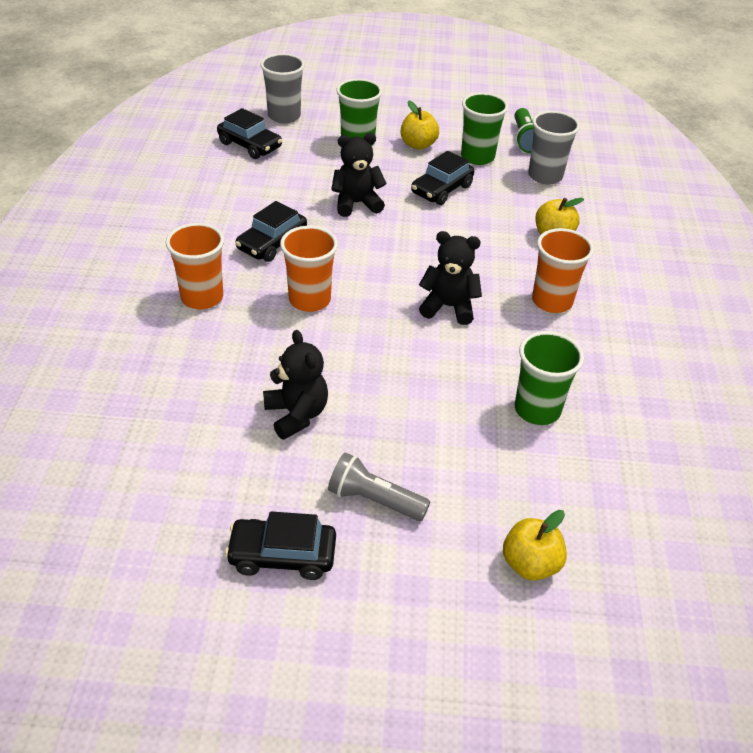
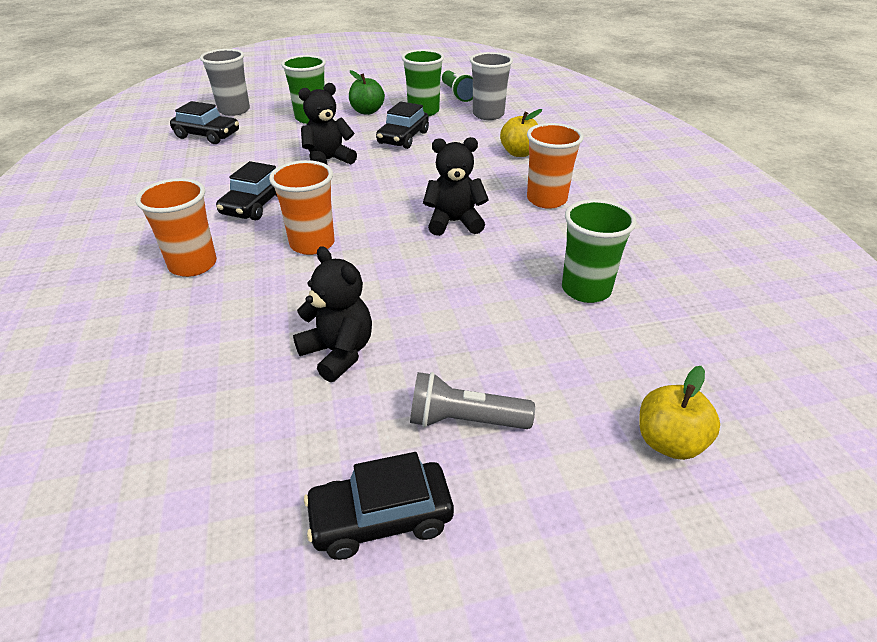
camera: 15 degrees left, 5 degrees down
yellow apple [401,100,439,150] -> green apple [349,70,385,115]

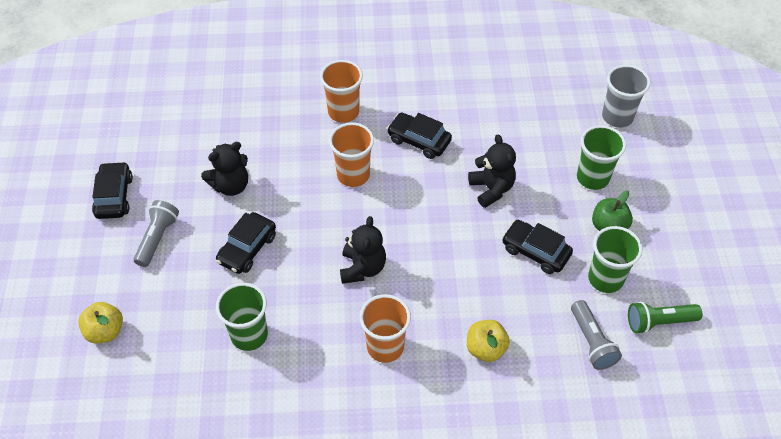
camera: 100 degrees right, 15 degrees up
black car [170,101,239,144] -> black car moved to [216,212,276,274]
grey cup [470,52,513,120] -> grey flashlight [571,300,622,370]

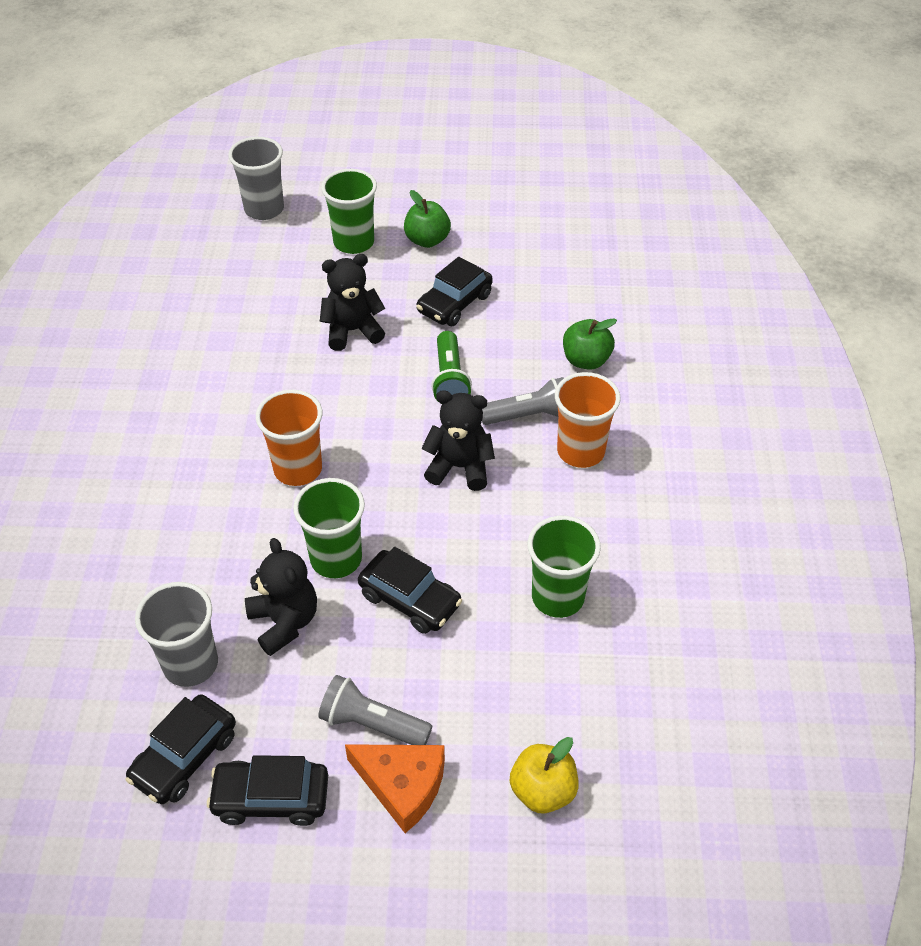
camera: 85 degrees left, 5 degrees down
orange cup [320,60,363,123] -> none
black car [387,112,452,159] -> black car moved to [126,694,236,804]
yellow apple [467,320,510,362] -> green apple [563,318,617,370]
grey flashlight [571,300,622,370] -> grey flashlight moved to [482,377,564,425]
green cup [588,226,643,293] -> green cup moved to [293,478,365,578]
green flashlight [628,301,702,334] -> green flashlight moved to [431,331,472,403]
none -> grey cup [135,582,218,687]
none -> orange cheese [345,744,445,833]

